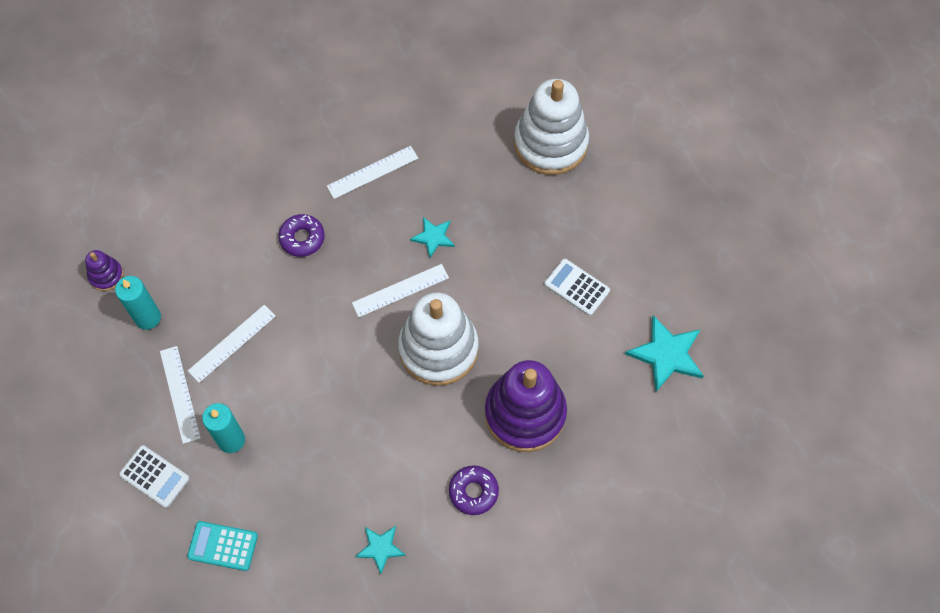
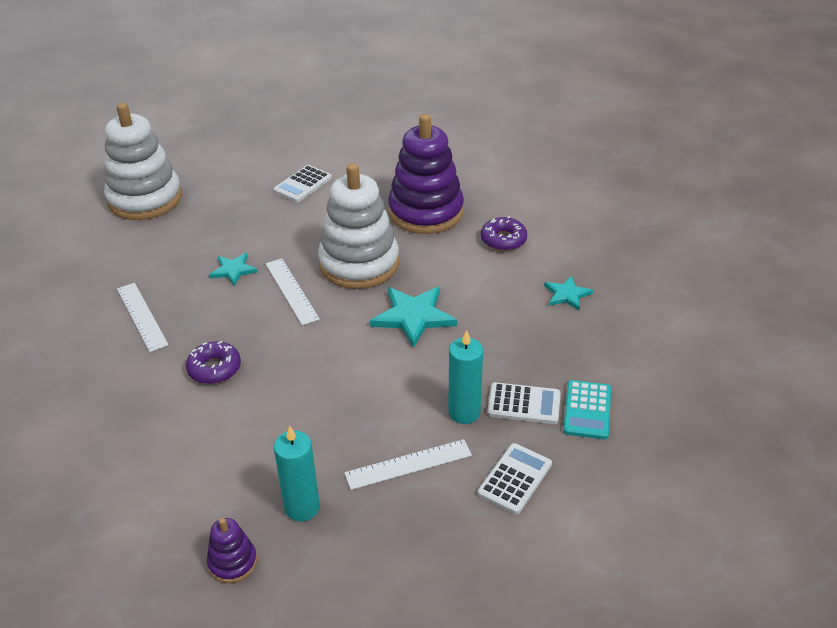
camera: 90 degrees left, 25 degrees down
white ruler [188,305,276,383] -> none
turquoise star [625,315,704,392] -> turquoise star moved to [370,287,457,348]
none -> white calculator [487,382,561,424]

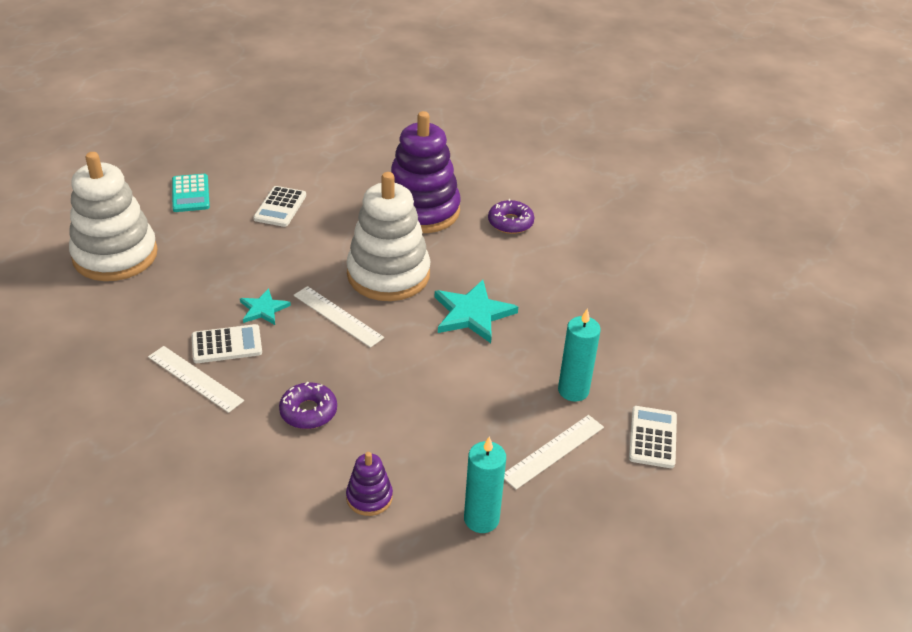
camera: 25 degrees left, 0 degrees up
purple stacking toy [207,518,257,583] -> purple stacking toy moved to [346,452,393,516]
white calculator [487,382,561,424] -> white calculator moved to [192,324,262,363]
turquoise star [544,275,593,310] -> none
turquoise calculator [563,380,611,439] -> turquoise calculator moved to [172,174,210,212]

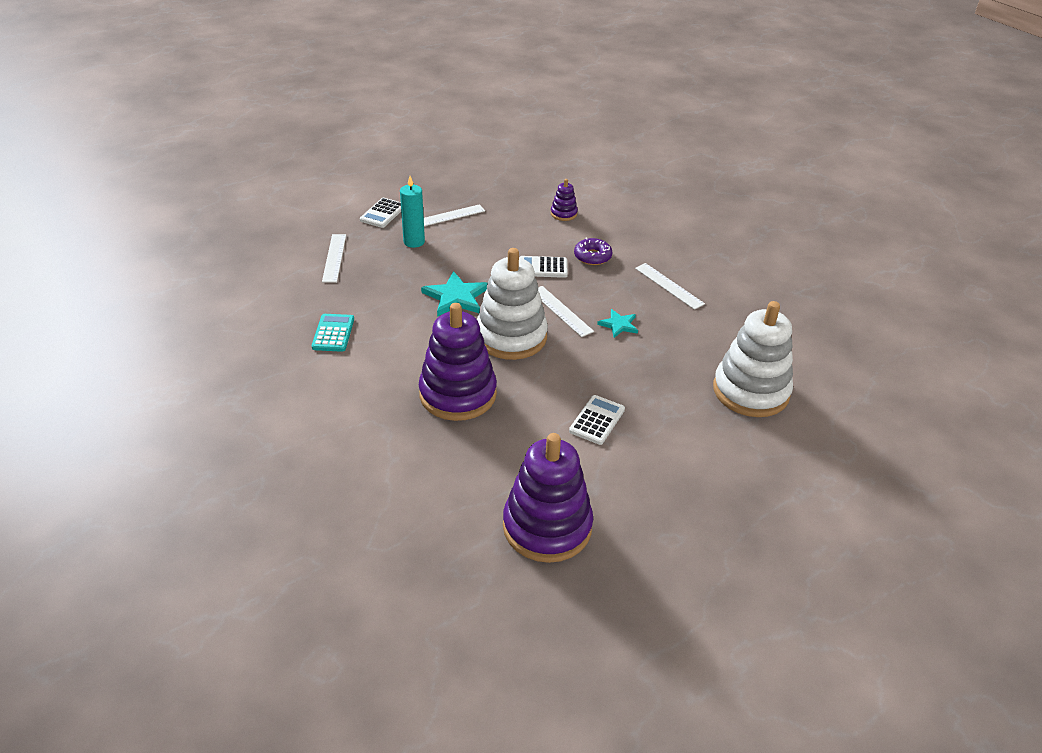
camera: 165 degrees left, 0 degrees up
turquoise calculator [172,174,210,212] -> turquoise calculator moved to [312,314,354,352]
white calculator [192,324,262,363] -> white calculator moved to [519,256,568,278]
turquoise candle [464,437,506,533] -> none
purple donut [488,199,534,234] -> none
none -> white ruler [322,234,346,282]
none -> purple stacking toy [503,433,593,563]

